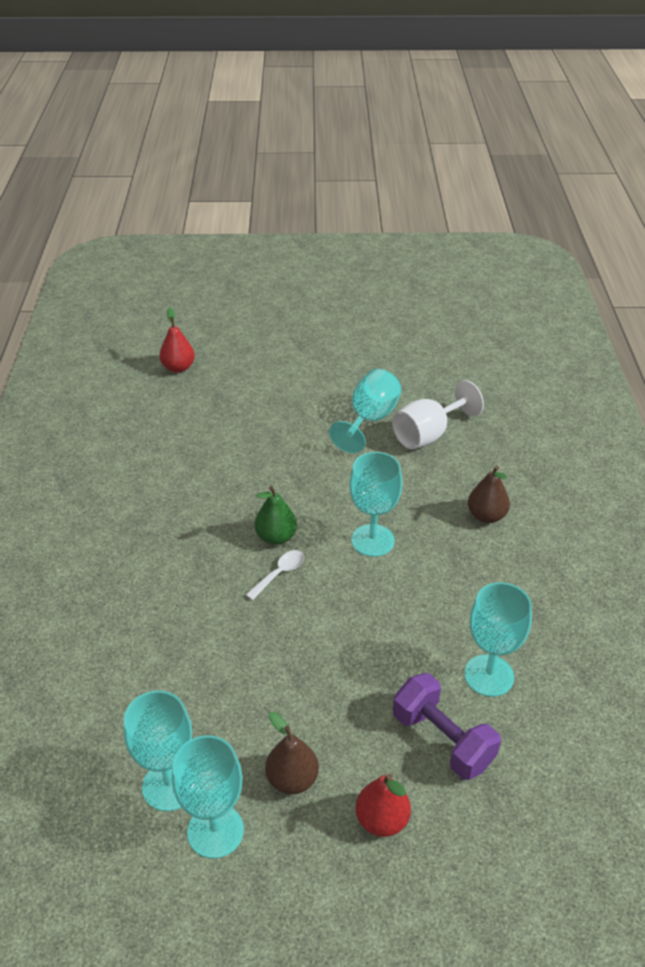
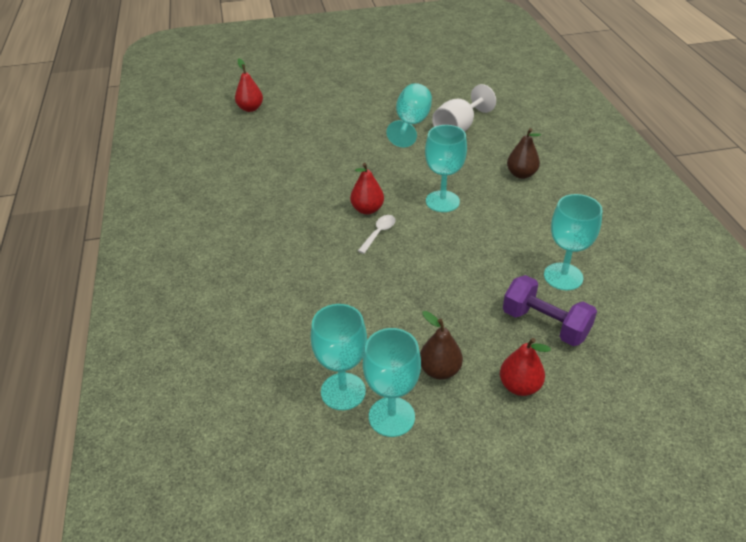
camera: 10 degrees left, 0 degrees up
green pear [255,486,297,545] -> red pear [350,163,384,214]

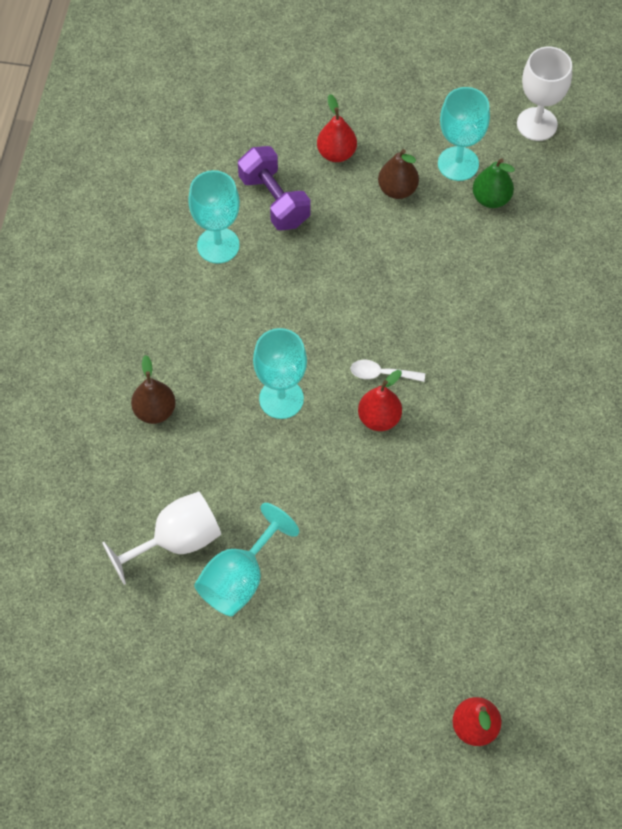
camera: 160 degrees left, 20 degrees up
turquoise goblet [311,304,367,410] -> green pear [473,158,515,208]
white spoon [358,215,396,254] -> white spoon turned 45 degrees clockwise [350,360,425,382]
none -> white goblet [517,47,572,141]

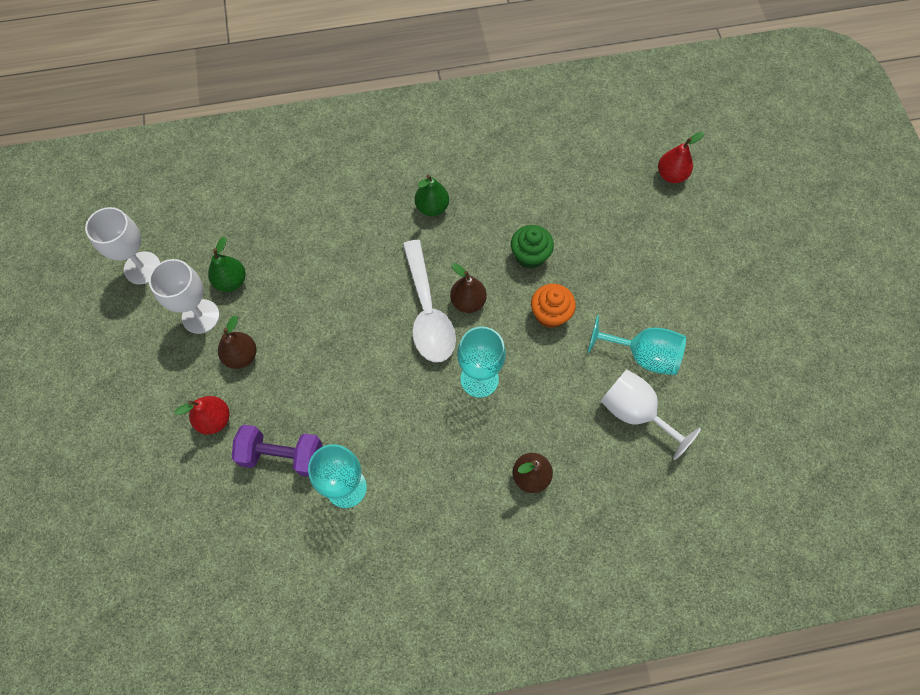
camera: 110 degrees left, 5 degrees up
purple dumbbell [238,146,311,230] -> purple dumbbell turned 60 degrees clockwise [232,425,323,477]
white spoon [350,360,425,382] -> white spoon [403,240,456,362], size x2.22
red pear [358,370,402,431] -> brown pear [450,263,487,313]
turquoise goblet [438,87,490,181] -> white goblet [149,259,220,334]
none -> green pear [415,175,449,216]
none -> green cupcake [511,225,554,269]
none -> orange cupcake [531,284,576,328]

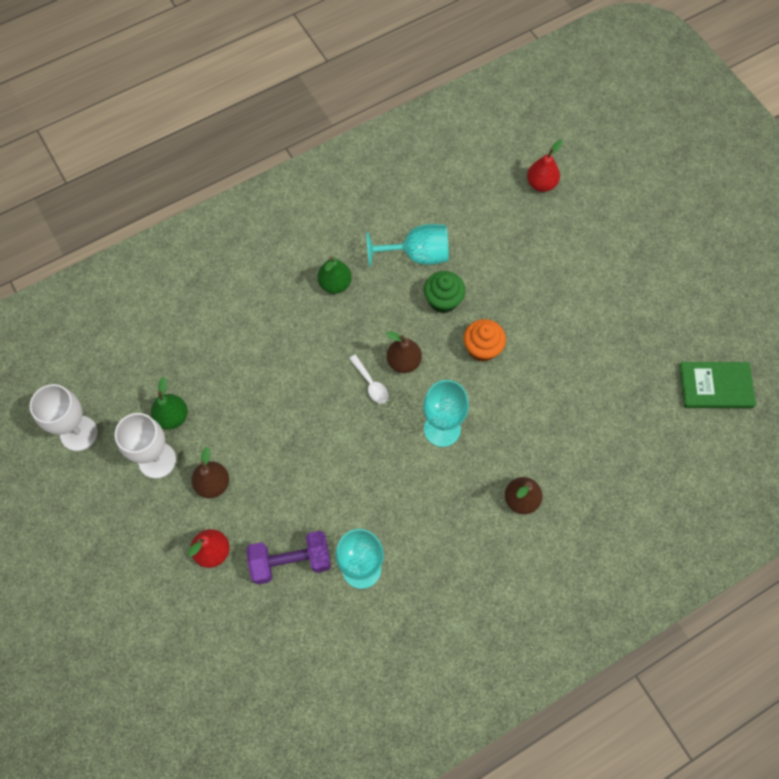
camera: 20 degrees left, 0 degrees up
white spoon [403,240,456,362] -> white spoon [349,355,389,404], size x0.45
turquoise goblet [588,315,686,375] -> turquoise goblet moved to [366,224,449,267]
white goblet [601,369,701,460] -> none
none -> green book [679,362,756,408]

